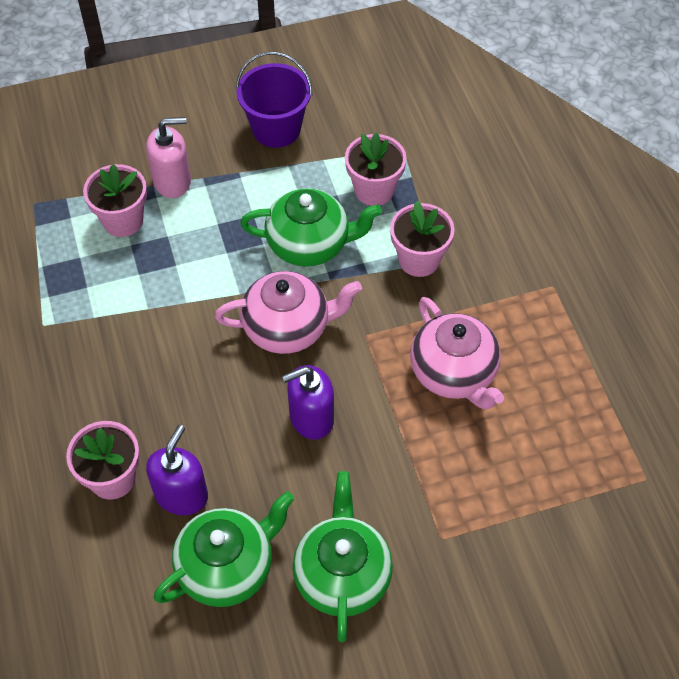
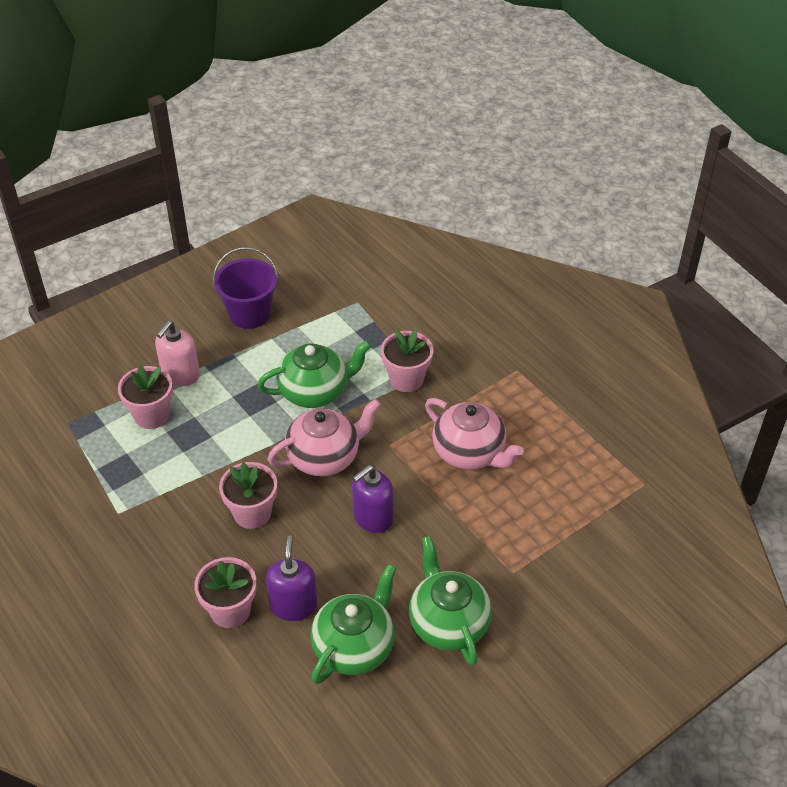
camera: 20 degrees left, 10 degrees down
pink soap dispenser [146,117,191,198] -> pink soap dispenser turned 150 degrees clockwise [155,321,200,386]
pink flower pot [345,133,406,206] -> pink flower pot moved to [219,462,277,529]

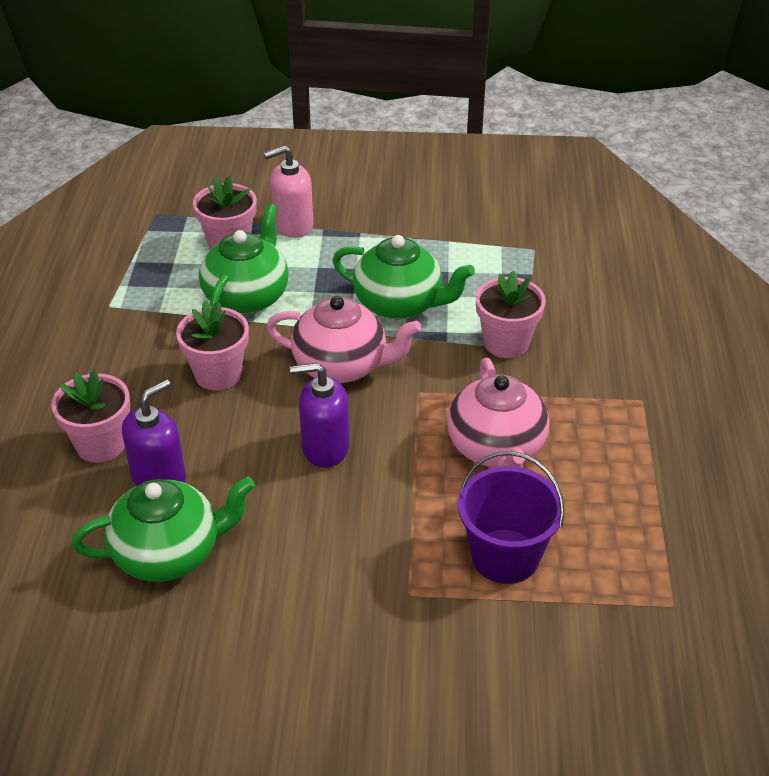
camera: 40 degrees right, 5 degrees down
purple bucket [213,247,278,329] -> purple bucket moved to [458,451,565,584]
green teapot [409,536,492,666] -> green teapot moved to [199,203,289,314]

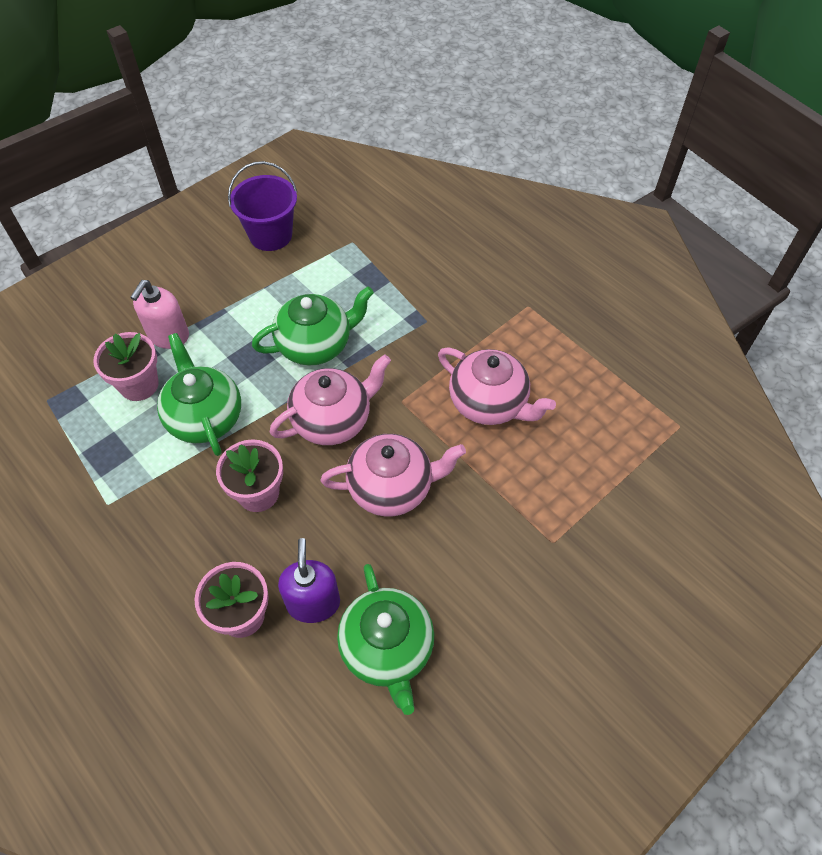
camera: 45 degrees left, 15 degrees up
green teapot [71,476,255,582] -> green teapot turned 135 degrees clockwise [337,564,434,715]
purple soap dispenser [290,363,349,467] -> pink teapot [321,434,466,517]
purple bucket [458,451,565,584] -> purple bucket moved to [228,161,297,251]
pink flower pot [476,271,546,358] -> none

